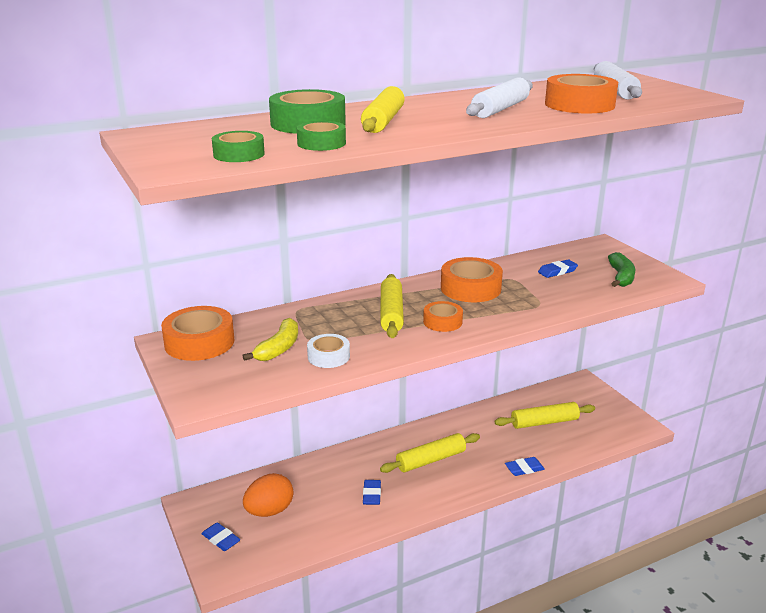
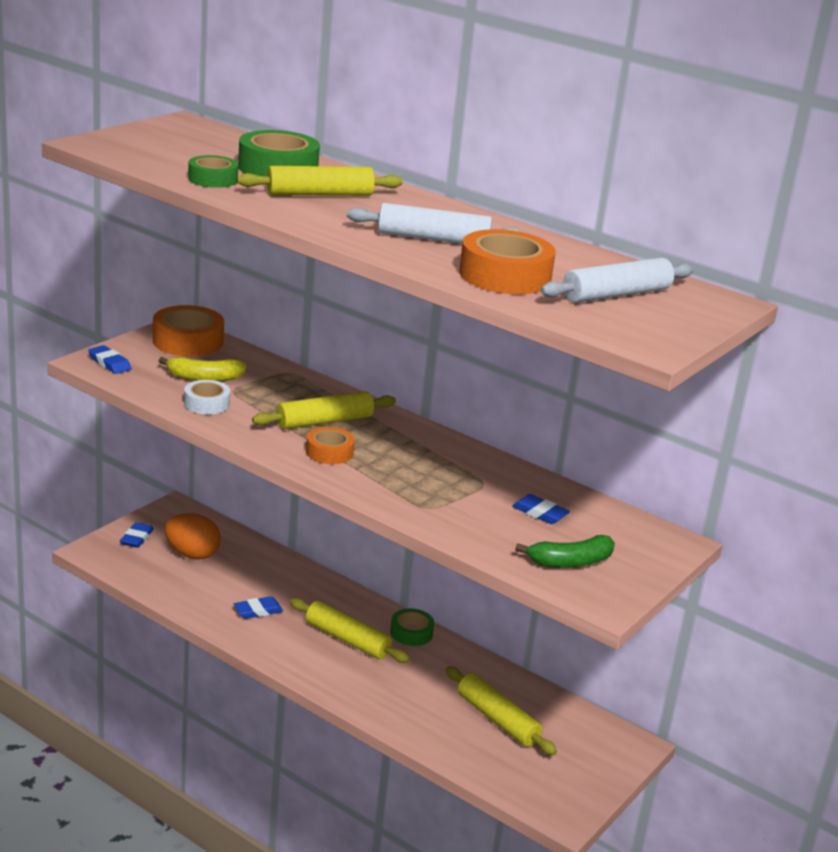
camera: 60 degrees right, 0 degrees up
green tape [212,131,265,162] -> green tape moved to [390,608,434,646]
orange tape [441,257,503,302] -> none
blue eraser [505,457,545,476] -> blue eraser moved to [88,345,131,374]

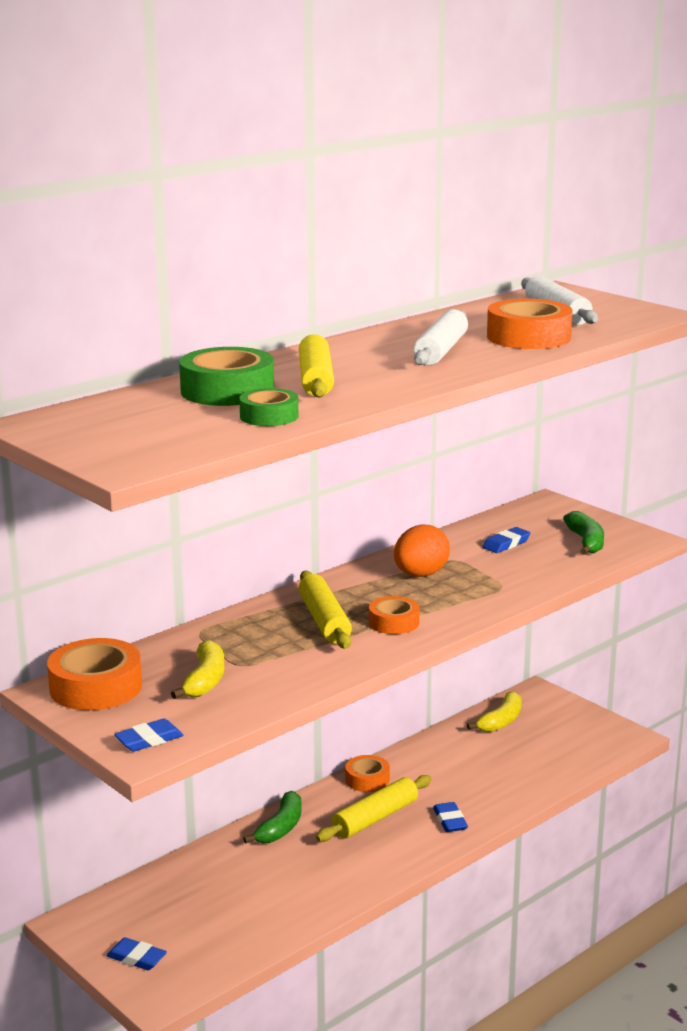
camera: 75 degrees left, 5 degrees down
orange egg [165,513,221,560] -> orange egg moved to [394,525,450,577]
white tape [184,380,230,414] -> none
blue eraser [234,596,283,619] -> blue eraser moved to [433,802,468,832]
green tape [390,608,434,646] -> orange tape [345,755,390,792]
yellow rolling pin [446,666,557,755] -> none
none -> green banana [243,791,302,844]
none -> yellow banana [467,691,522,732]

